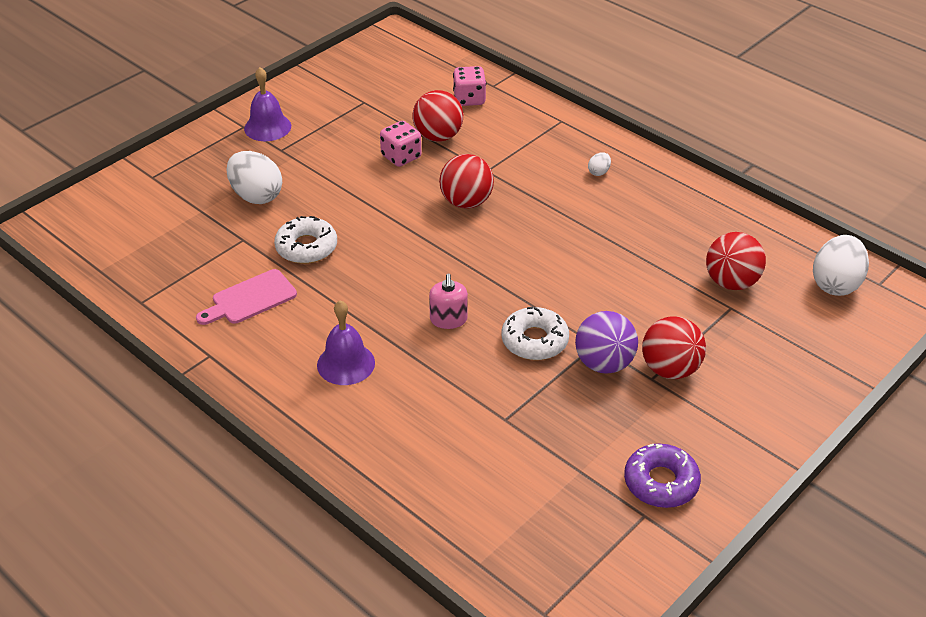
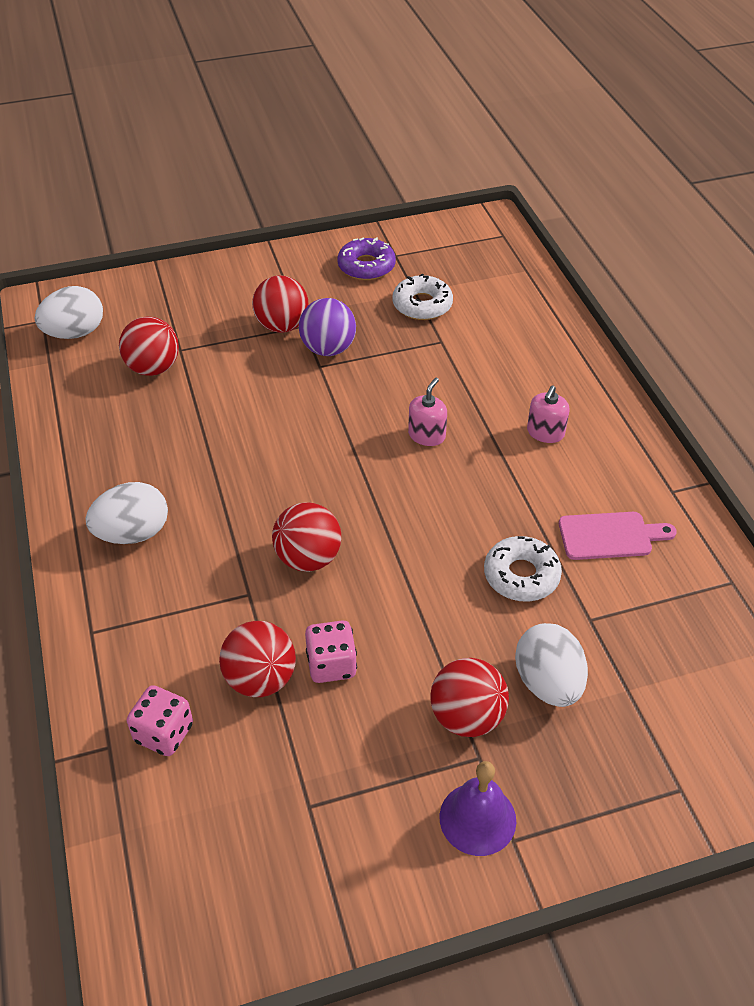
camera: 150 degrees left, 5 degrees up
purple bell [317,300,375,385] -> pink soap dispenser [527,385,570,443]
white donut [501,307,569,360] -> white donut moved to [392,274,453,320]
white egg [588,152,611,176] -> white egg [85,482,168,544], size x2.24
none -> red ball [431,658,509,737]

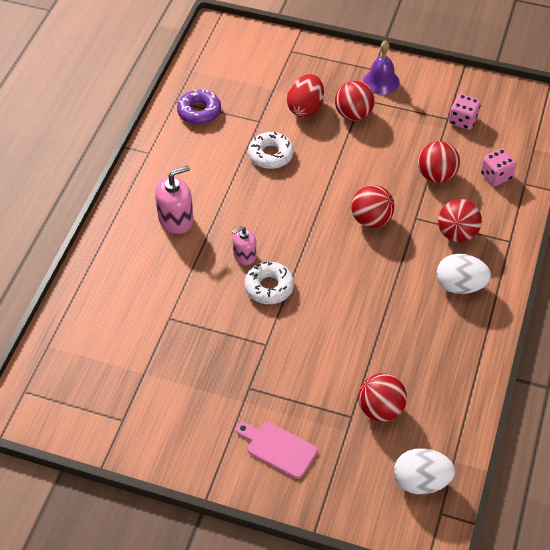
camera: 145 degrees left, 5 degrees up
red ball [252,275,309,333] -> red ball moved to [438,199,482,242]
purple ball [299,298,356,356] -> none
pink dice [305,620,357,683] -> pink dice moved to [449,94,481,130]
purple donut [338,238,396,280] -> purple donut moved to [177,89,221,125]
white donut [392,274,453,320] -> white donut moved to [245,262,294,304]
white egg [515,623,588,707] -> red egg [287,74,324,117]
pink soap dispenser [527,385,570,443] -> pink soap dispenser [155,165,194,234], size x1.57
pink cutting board [559,512,677,560] -> pink cutting board moved to [236,422,317,479]

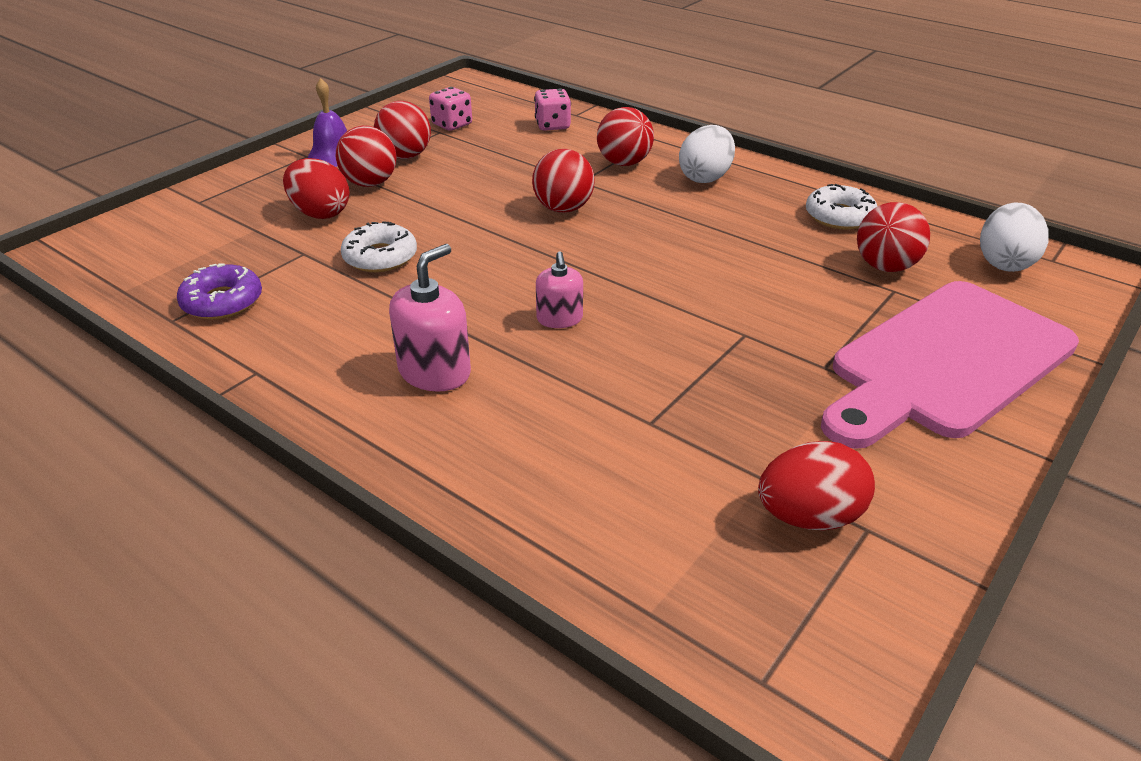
camera: 70 degrees left, 15 degrees down
pink soap dispenser [155,165,194,234] -> pink soap dispenser turned 45 degrees clockwise [389,244,471,392]
pink cutting board [236,422,317,479] -> pink cutting board [821,281,1079,449], size x2.32
white donut [245,262,294,304] -> white donut moved to [806,184,877,230]
red ball [418,141,460,183] -> red ball moved to [374,101,431,159]
none -> red egg [758,441,875,531]

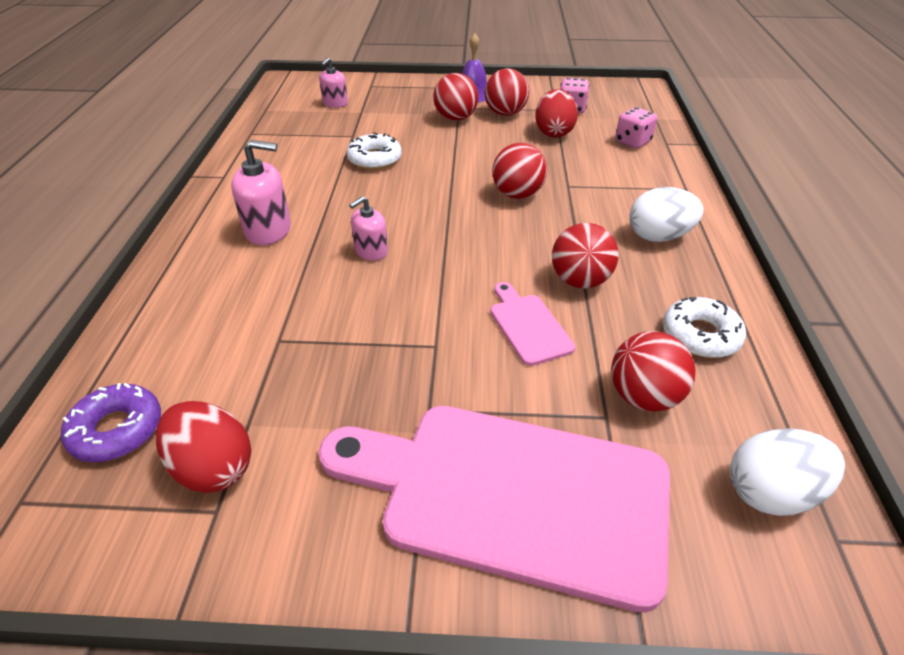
camera: 55 degrees right, 5 degrees up
purple donut [177,263,262,320] -> purple donut moved to [61,383,161,463]
red egg [283,158,350,219] -> red egg moved to [535,89,578,138]
red ball [597,107,654,166] -> red ball moved to [552,223,619,289]
none -> pink soap dispenser [319,58,348,108]
none -> pink cutting board [490,282,575,366]

